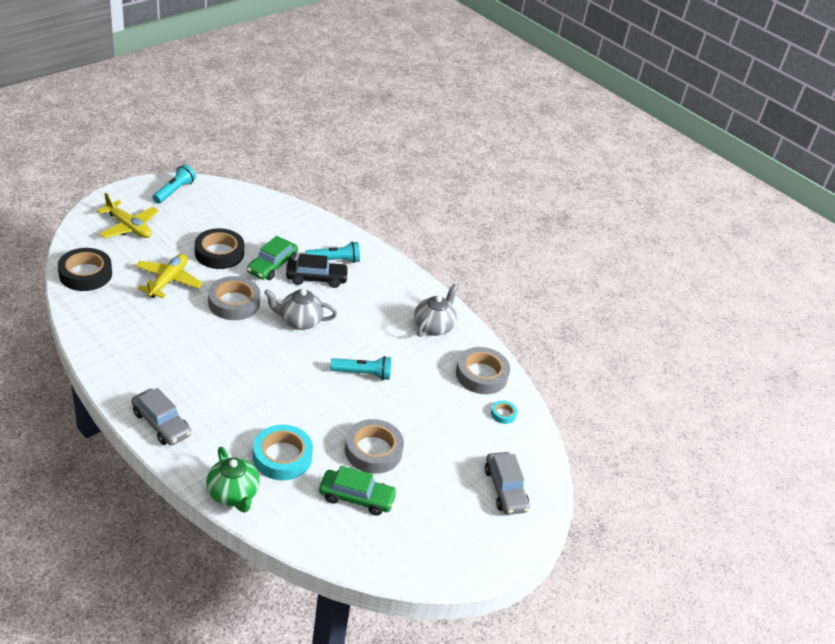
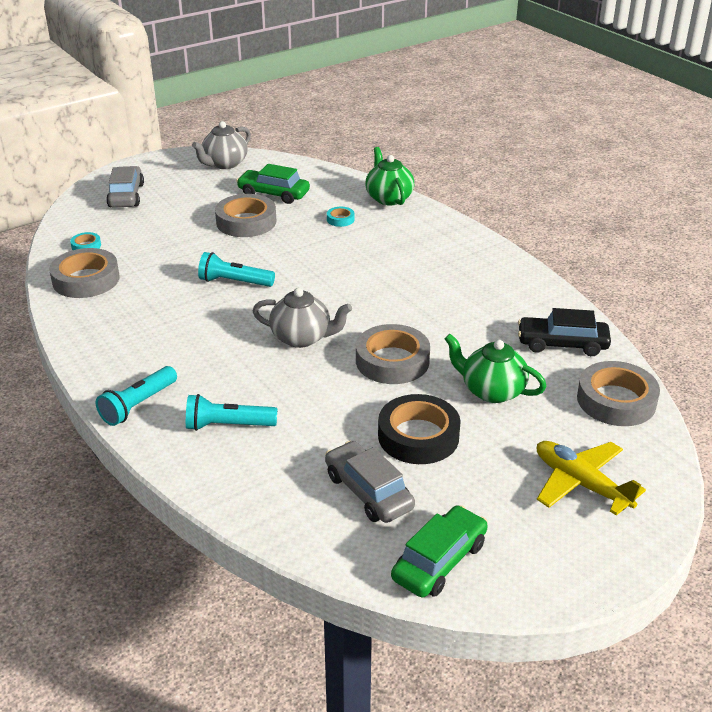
camera: 165 degrees left, 5 degrees down
black tape [58,248,112,291] -> grey tape [577,361,660,426]
grey car [131,388,191,445] -> grey car moved to [325,441,415,523]
yellow plane [135,254,203,298] -> green teapot [444,334,547,403]
turquoise flashlight [153,164,196,204] -> turquoise flashlight moved to [96,366,177,426]
green car [247,236,298,280] -> green car moved to [391,505,488,598]
turquoise tape [253,425,313,480] -> turquoise tape [327,207,354,227], size x0.46
black car [286,254,349,288] -> black car moved to [518,308,611,356]
grey teapot [414,284,458,337] -> grey teapot moved to [192,121,251,169]

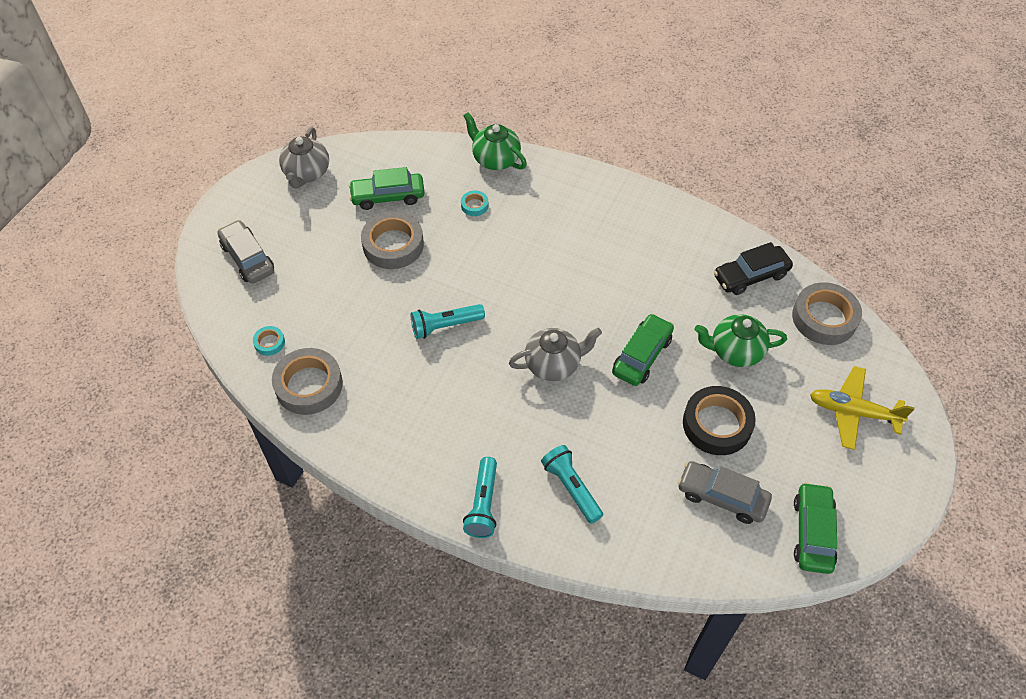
camera: 30 degrees left, 20 degrees up
turquoise flashlight [186,394,278,431] -> turquoise flashlight turned 90 degrees clockwise [541,445,603,524]
grey tape [356,324,430,384] -> green car [612,313,674,386]

